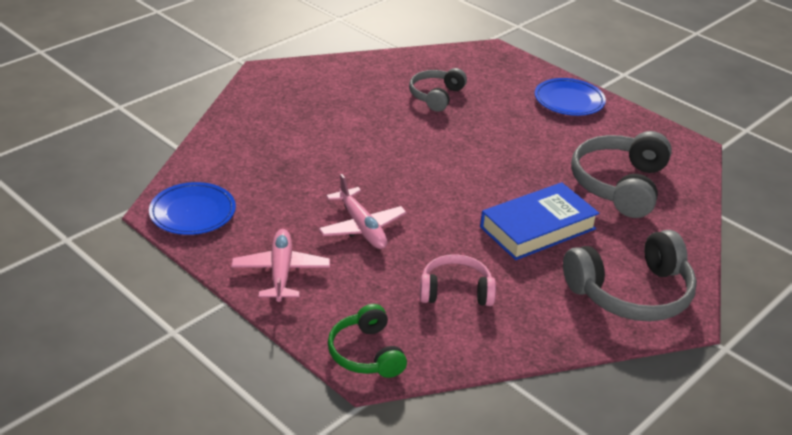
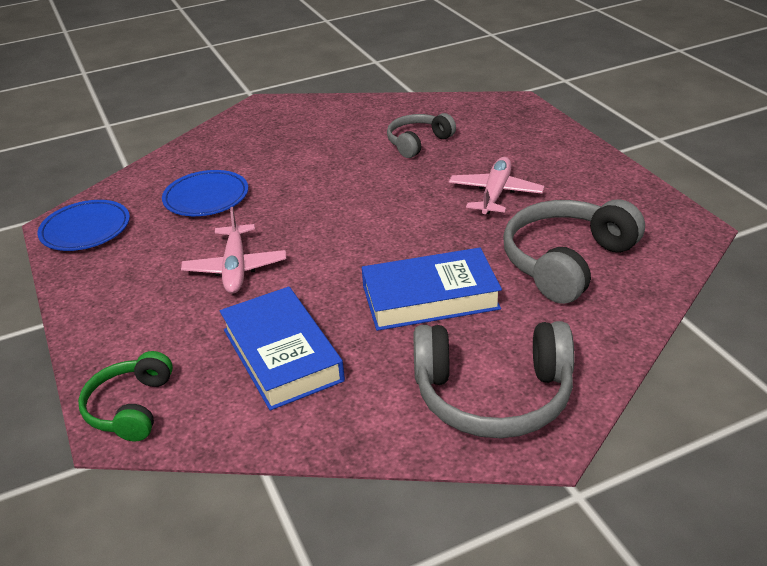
camera: 25 degrees right, 0 degrees up
pink plane [232,229,330,302] -> pink plane moved to [449,157,544,214]
pink headphones [420,254,496,306] -> blue book [220,287,345,411]
blue plate [535,78,606,116] -> blue plate moved to [162,170,248,216]

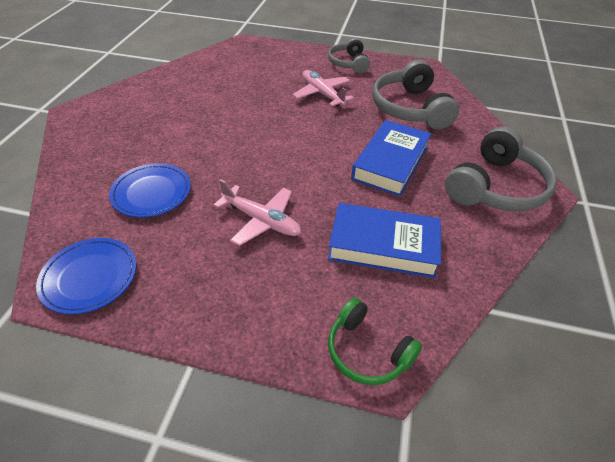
camera: 55 degrees left, 10 degrees up
grey headphones [387,113,456,158] -> grey headphones moved to [328,38,370,73]

